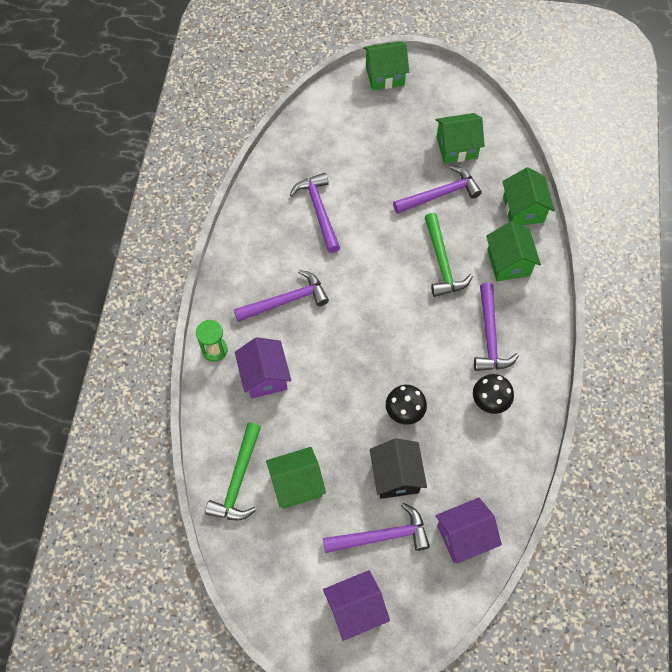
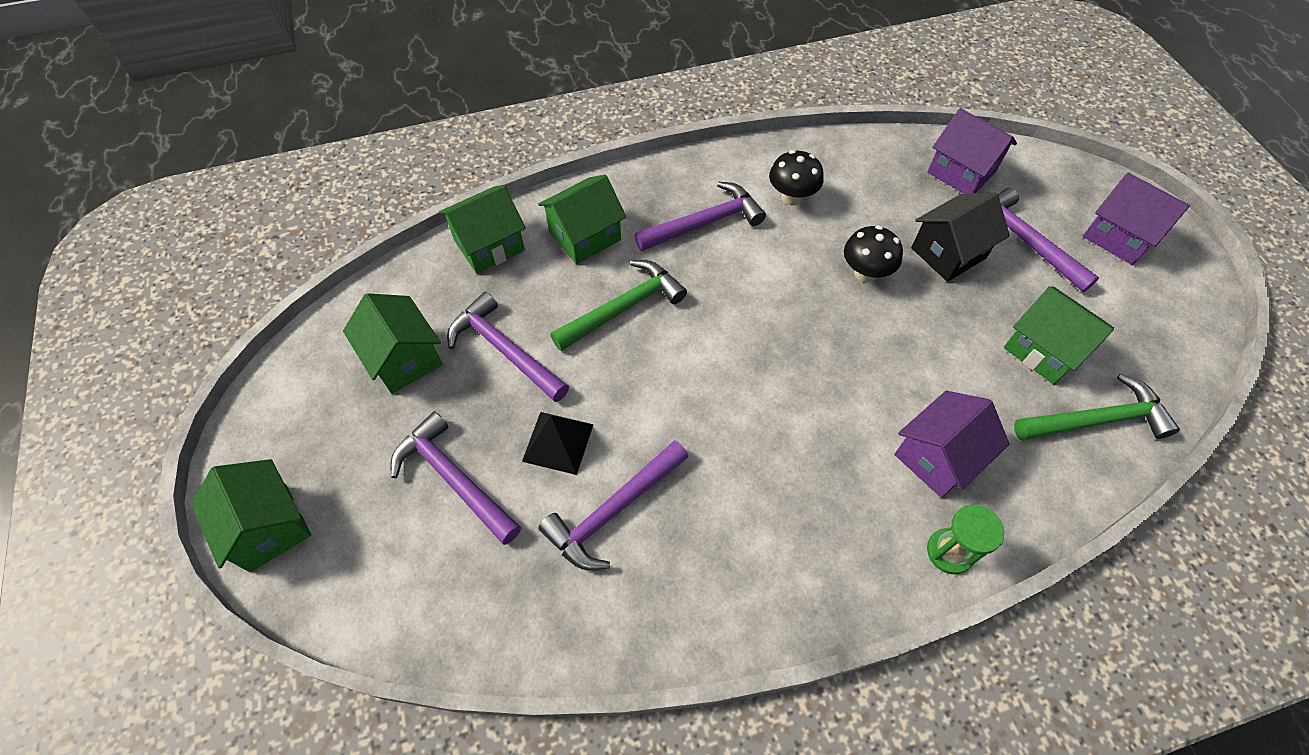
camera: 115 degrees left, 5 degrees down
purple hammer [234,270,329,322] -> purple hammer moved to [390,411,521,545]
none -> black pyramid [522,412,594,475]

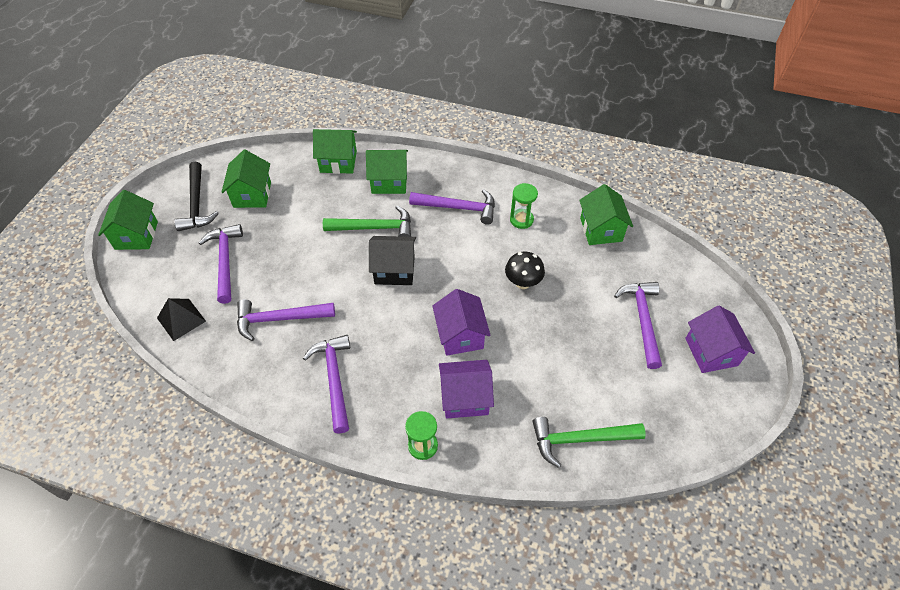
camera: 35 degrees right, 5 degrees down
purple hammer [447,292,569,402] -> purple hammer moved to [303,335,350,434]
black pyramid [522,412,594,475] -> black pyramid moved to [157,298,206,341]
black mushroom [769,150,824,205] -> green hourglass [510,183,538,229]
black house [911,193,1010,282] -> black house moved to [369,236,416,285]
purple house [927,108,1017,194] -> purple house moved to [432,289,491,356]
green house [1004,286,1114,385] -> green house moved to [579,184,633,245]
green hammer [1014,374,1180,441] -> green hammer turned 150 degrees clockwise [533,417,646,468]
none -> black hammer [174,162,219,231]

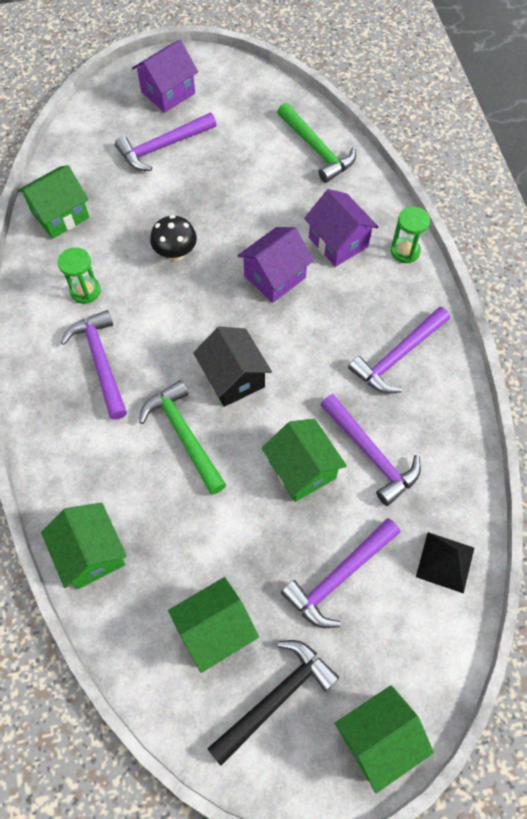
camera: 120 degrees left, 10 degrees up
green house [366,150,408,194] -> green house moved to [262,419,347,502]

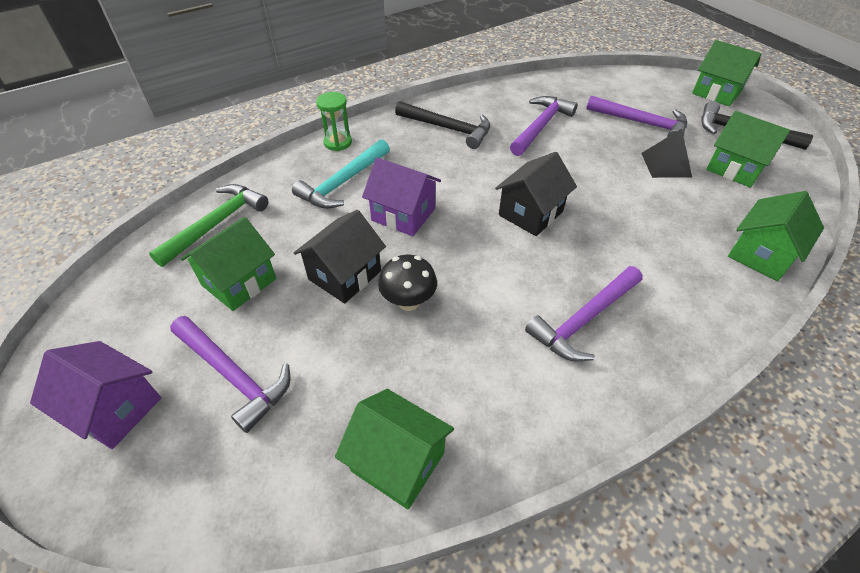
camera: 110 degrees left, 15 degrees down
green hourglass [58,247,101,304] -> none
green hammer [139,380,226,495] -> none
green house [262,419,347,502] -> green house moved to [181,217,276,311]
purple house [304,189,378,267] -> turquoise hammer [292,139,390,209]
purple hammer [348,307,450,394] -> black hammer [395,101,490,149]
black pyramid [416,532,474,594] -> black pyramid moved to [641,129,692,178]
none -> black house [294,210,386,304]

